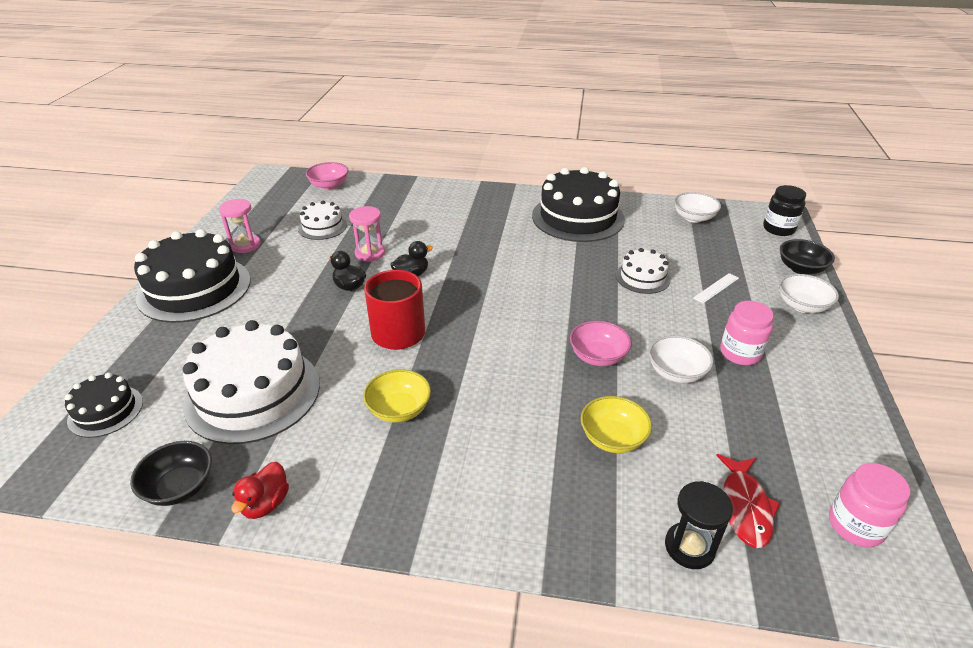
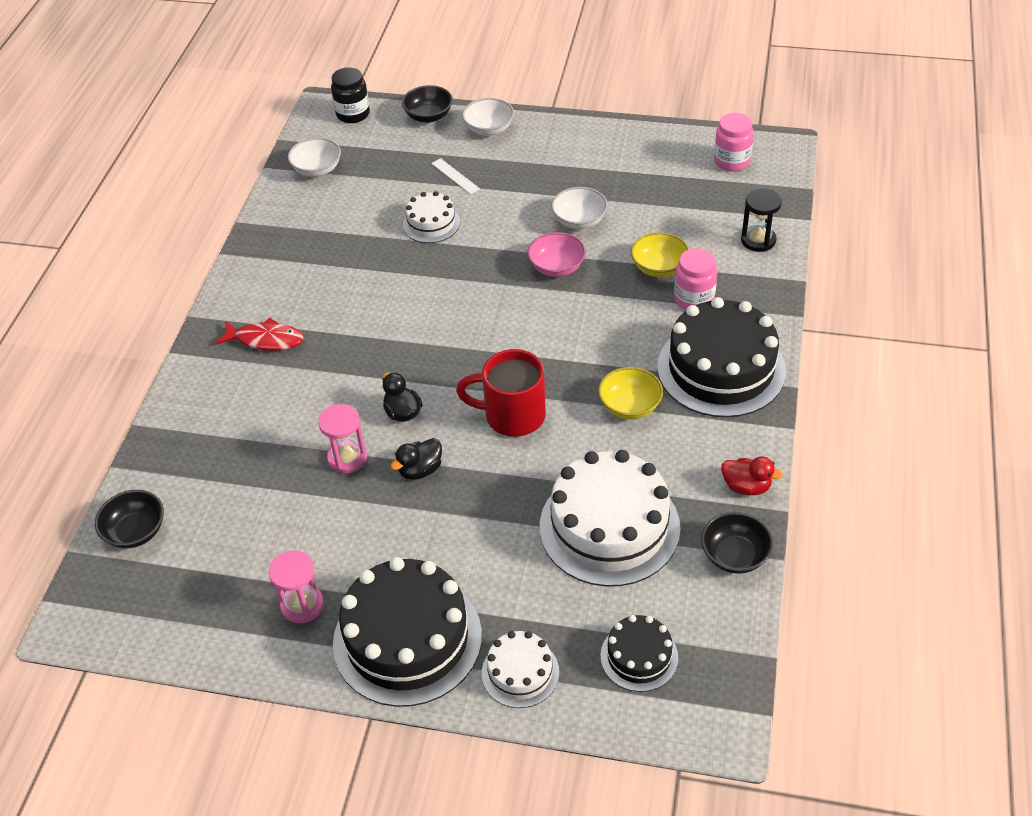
camera: 85 degrees left, 10 degrees up
white cake [298,201,347,240] -> white cake moved to [482,631,559,708]
pink bowl [306,162,349,190] -> black bowl [95,490,164,548]
black cake [532,167,625,242] -> black cake moved to [657,297,786,417]
red fish [716,454,780,548] -> red fish moved to [215,317,303,351]
pink jar [720,301,774,365] -> pink jar moved to [674,248,717,310]

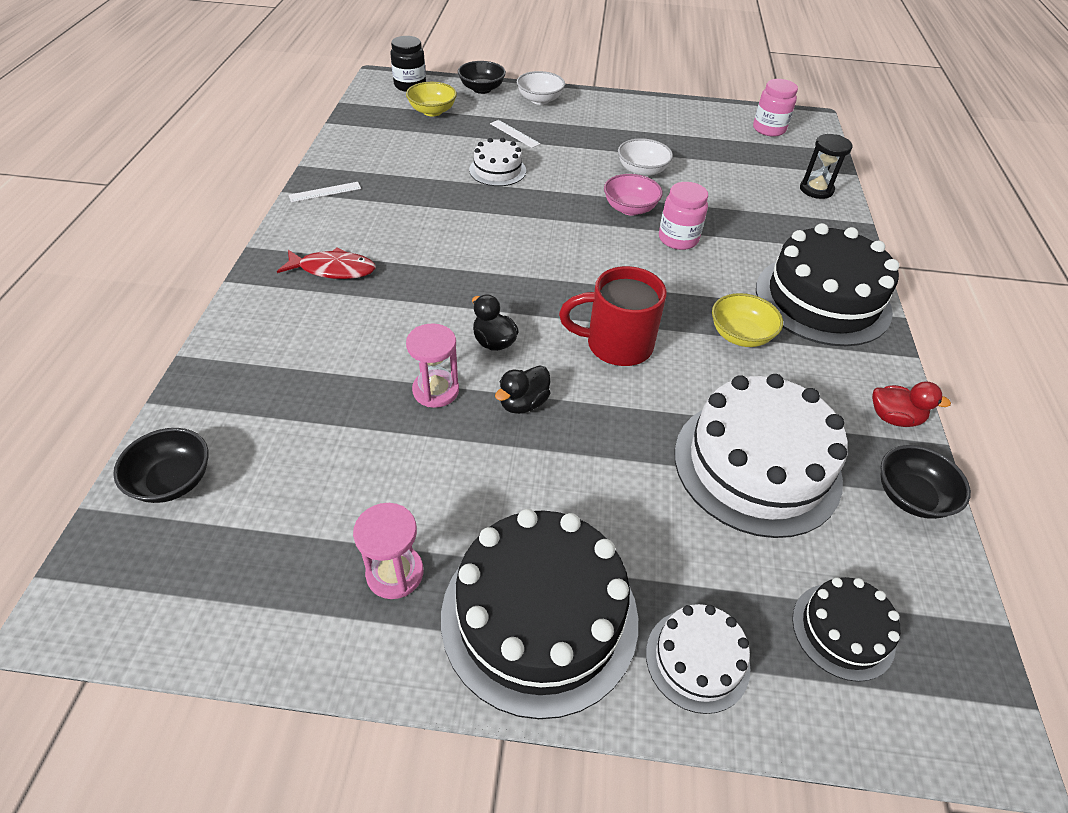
camera: 10 degrees left, 0 degrees up
white bowl [288,138,341,177] -> none
yellow bowl [631,232,689,277] -> yellow bowl moved to [406,82,457,116]
pink jar [674,248,717,310] -> pink jar moved to [659,182,708,250]
none -> white ruler [289,182,361,202]

